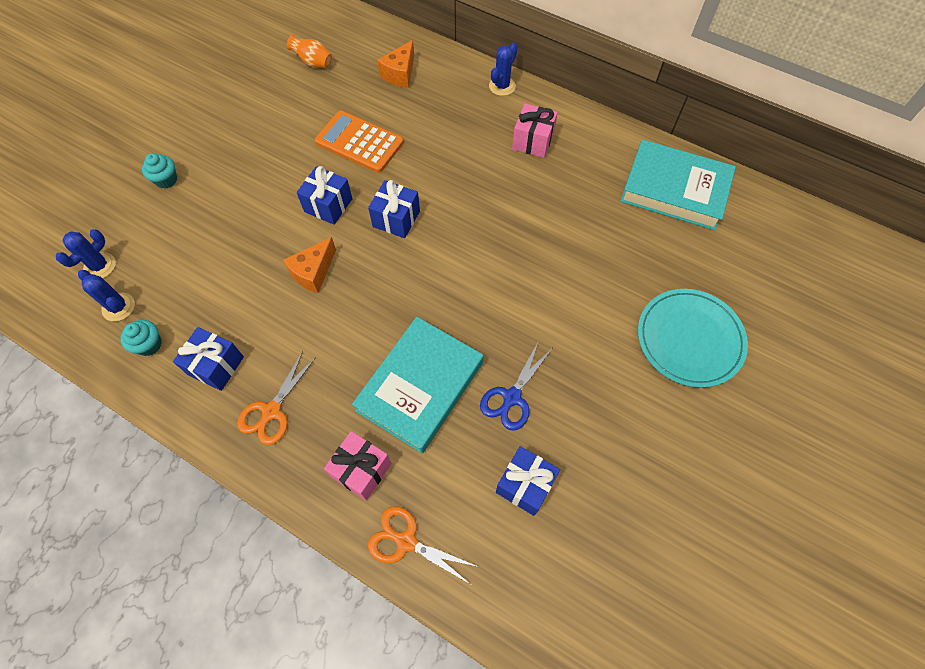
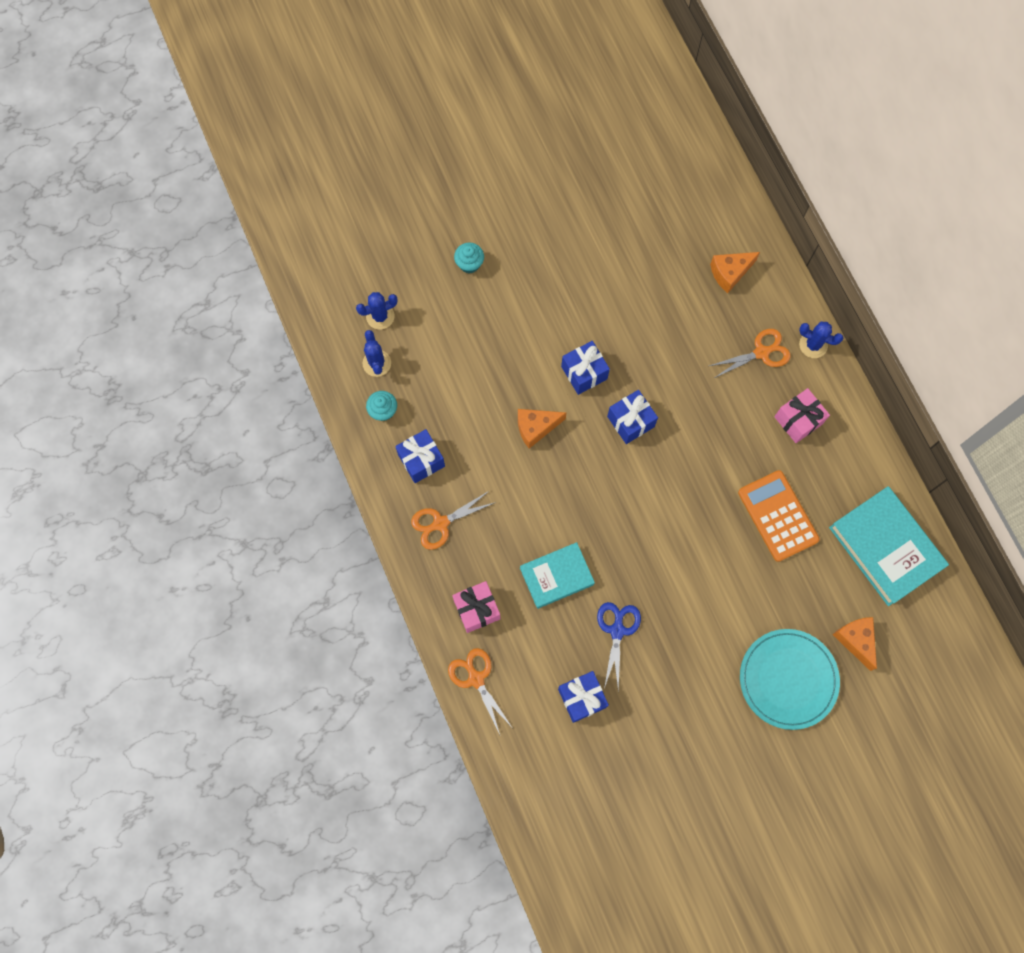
camera: 35 degrees right, 10 degrees up
orange vase [287,34,332,68] -> none
orange calculator [315,111,404,173] -> orange calculator moved to [738,470,820,562]
turquoise book [352,317,483,453] -> turquoise book [520,542,595,609], size x0.64
blue scissors [480,343,552,431] -> blue scissors turned 120 degrees clockwise [597,602,641,690]
blue cactus [489,42,518,96] -> blue cactus turned 45 degrees clockwise [799,322,843,358]
none -> orange scissors [709,329,791,379]
none -> orange cheese [833,617,877,671]

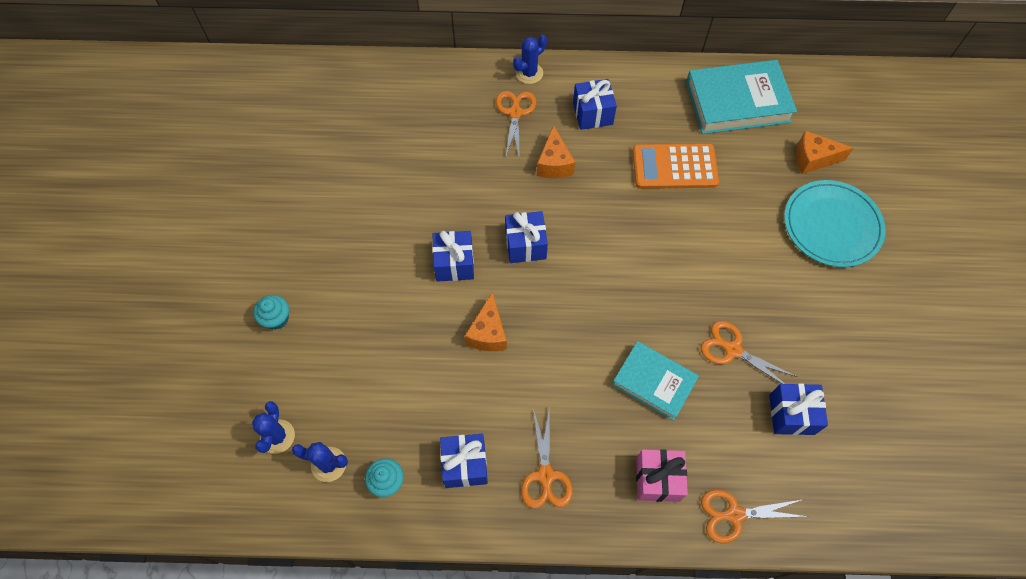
camera: 65 degrees left, 10 degrees down
turquoise book [520,542,595,609] -> turquoise book turned 60 degrees counterclockwise [612,341,699,421]
blue scissors [597,602,641,690] -> orange scissors [701,321,797,384]
orange cheese [710,252,760,293] -> orange cheese moved to [537,125,575,178]
pink gift [774,388,830,443] -> blue gift [573,79,617,130]

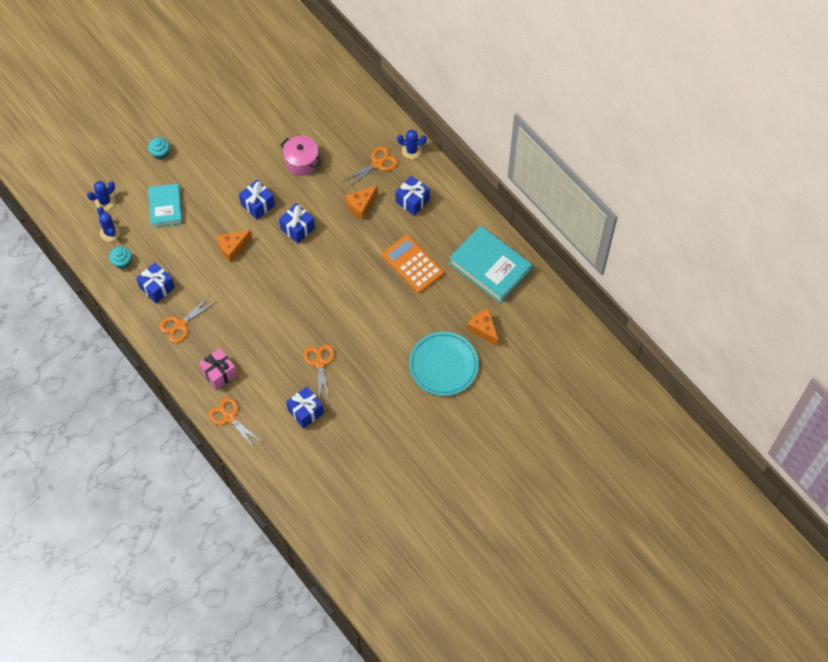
camera: 50 degrees right, 0 degrees up
turquoise book [612,341,699,421] -> turquoise book moved to [148,184,183,228]
none -> pink pot [281,136,321,176]

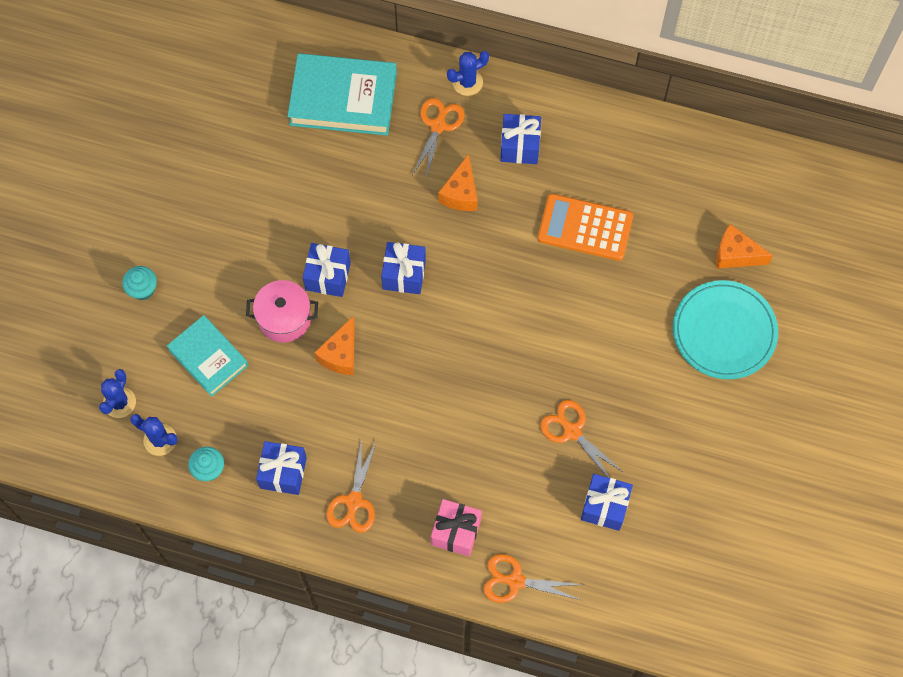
camera: 35 degrees left, 5 degrees up
pink pot [281,136,321,176] -> pink pot moved to [246,280,318,343]
turquoise book [449,226,532,303] -> turquoise book moved to [287,53,397,136]

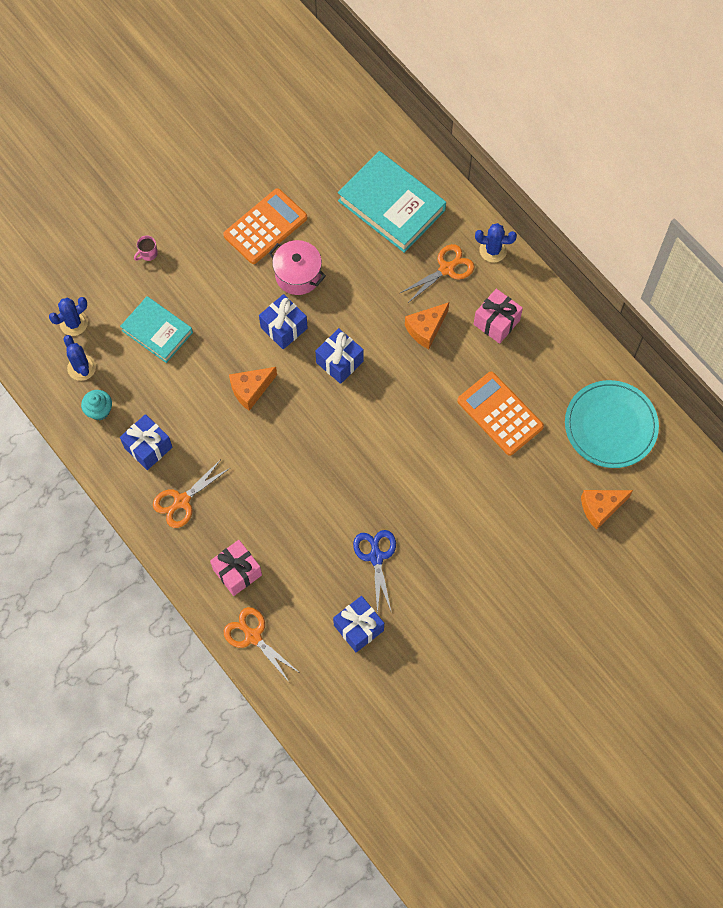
camera: 35 degrees right, 0 degrees up
turquoise cupcake [122,266,157,300] -> pink mug [134,236,158,261]
turquoise book [167,315,249,397] -> turquoise book turned 45 degrees counterclockwise [120,296,193,363]
pink pot [246,280,318,343] -> pink pot moved to [269,240,326,295]
blue gift [500,114,541,164] -> pink gift [474,289,523,344]
orange scissors [540,400,624,478] -> blue scissors [353,530,396,614]
turquoise plate [673,280,778,379] -> turquoise plate moved to [565,380,659,468]
orange cheese [716,224,773,268] -> orange cheese turned 75 degrees counterclockwise [581,490,633,530]
none -> orange calculator [223,188,307,264]

